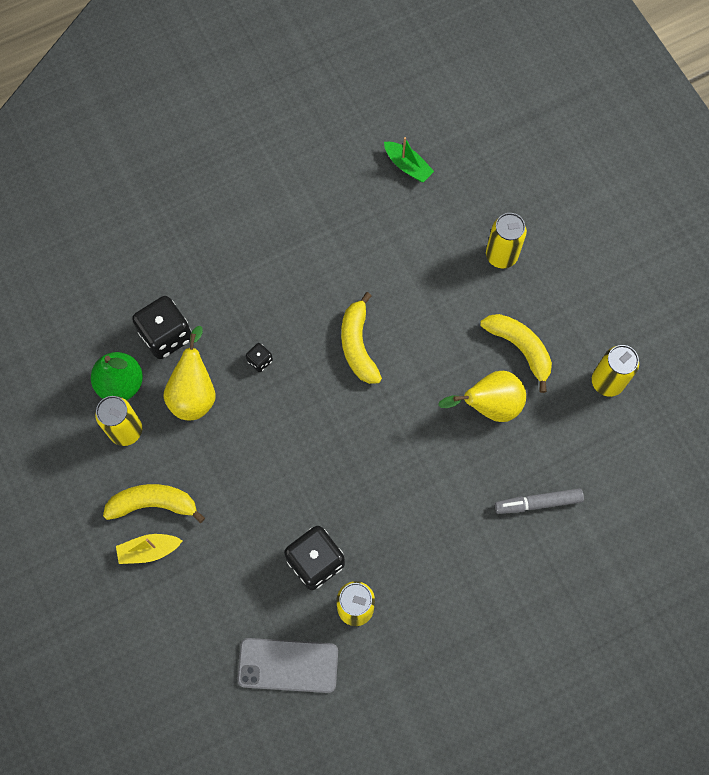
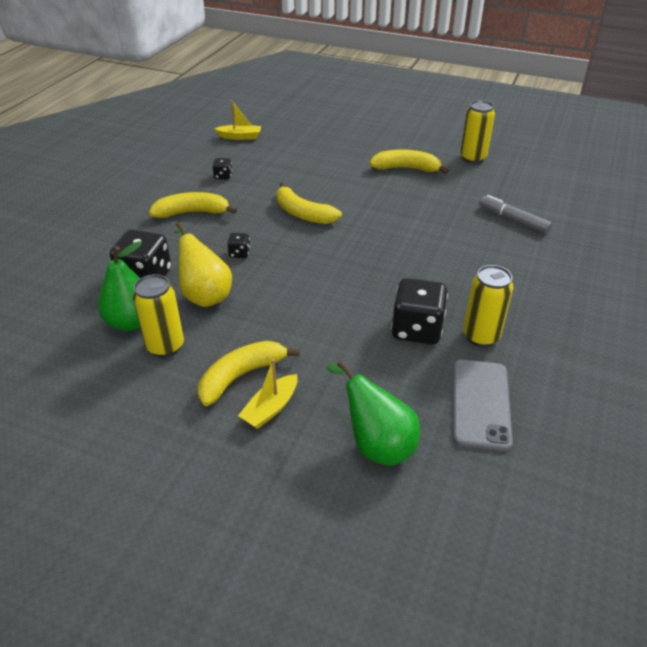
camera: 40 degrees left, 30 degrees down
grey phone [237,638,338,693] -> grey phone turned 45 degrees counterclockwise [453,360,513,451]
green boat [384,137,434,182] -> yellow boat [214,100,261,140]
yellow pear [438,371,526,422] -> none
yellow can [486,213,527,268] -> none
grey marker [495,488,584,514] -> grey marker turned 90 degrees clockwise [479,195,552,234]
none -> yellow banana [149,192,237,218]
none -> black dice [213,158,232,179]
none -> green pear [327,360,420,466]

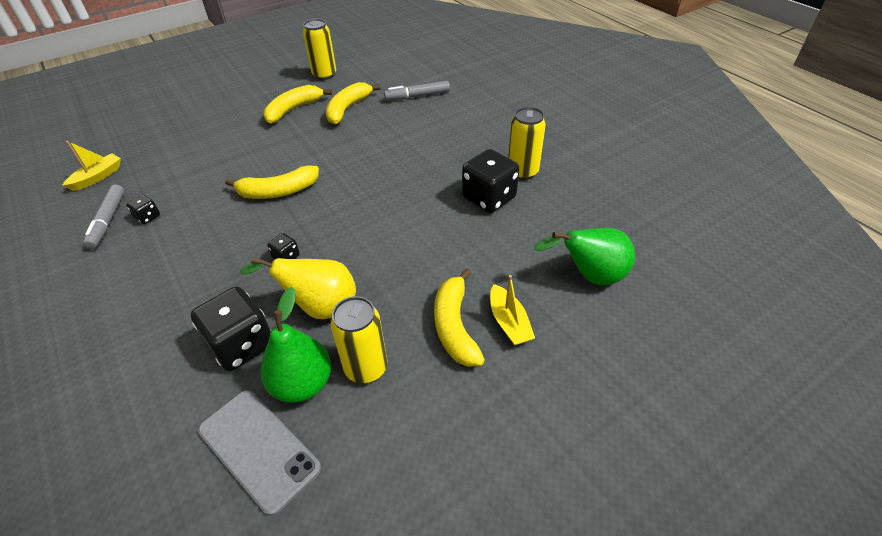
camera: 55 degrees left, 5 degrees up
yellow banana [149,192,237,218] -> yellow banana moved to [325,82,381,125]
grey phone [453,360,513,451] -> grey phone moved to [198,390,321,516]
none -> grey marker [83,185,125,249]

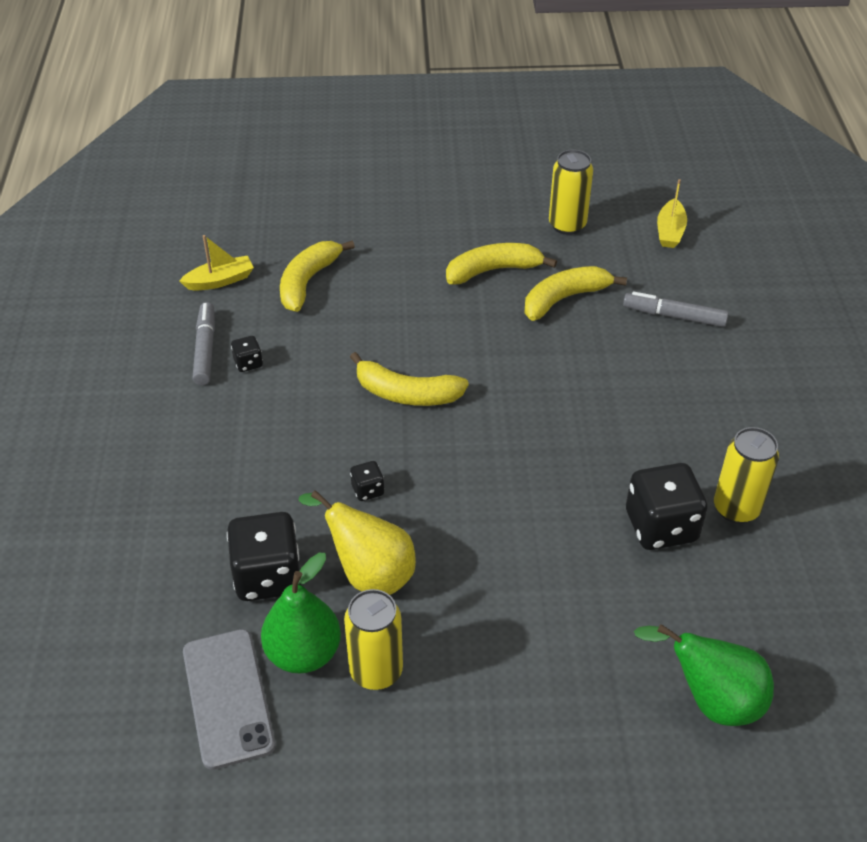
camera: 30 degrees right, 0 degrees up
grey marker [83,185,125,249] -> grey marker turned 150 degrees clockwise [192,302,215,385]
yellow banana [434,268,485,367] -> yellow banana moved to [280,241,355,312]
yellow boat [490,275,535,346] -> yellow boat moved to [657,179,687,248]

